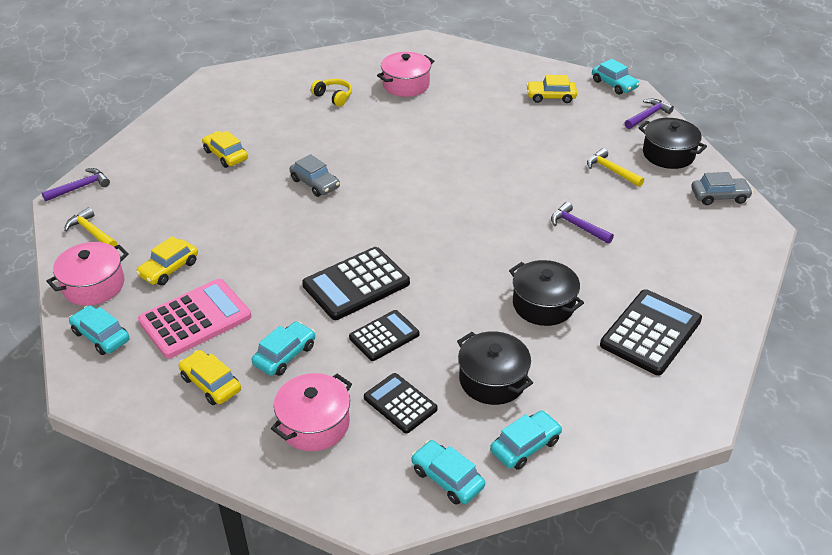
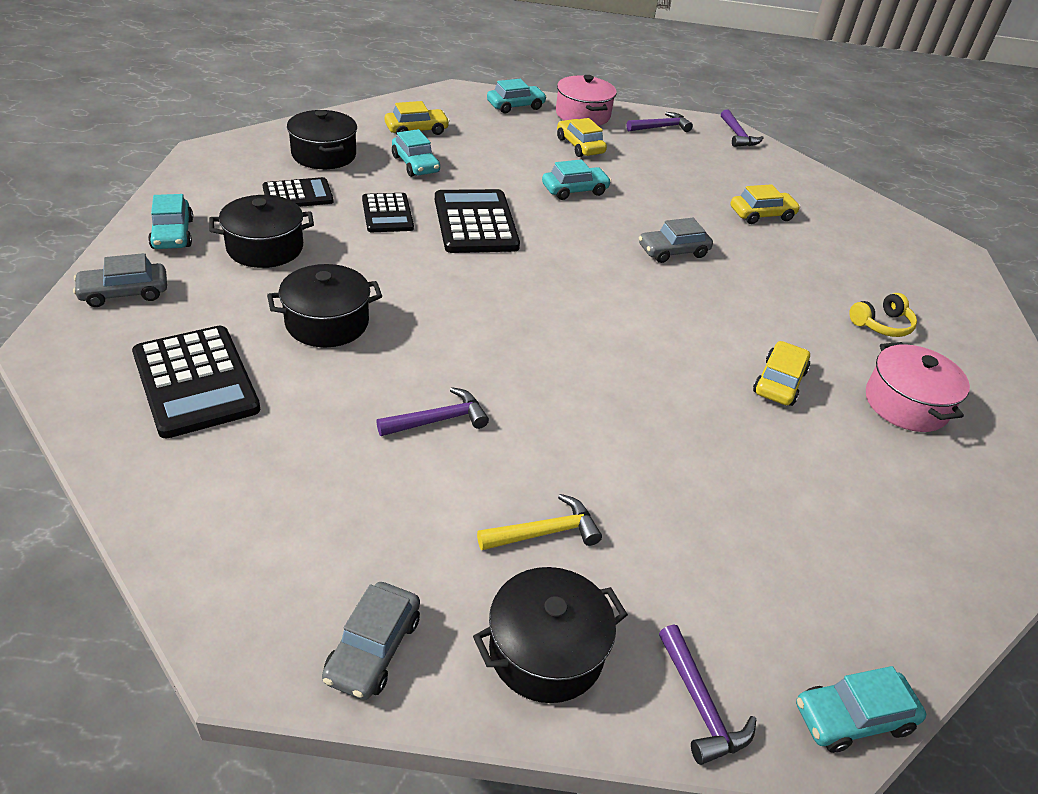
camera: 110 degrees right, 0 degrees up
yellow hammer [64,207,117,247] -> purple hammer [626,112,693,132]
pink calculator [138,279,251,358] -> none
pink pot [271,373,352,451] -> black pot [287,110,357,169]
turquoise car [411,440,485,505] -> turquoise car moved to [542,159,611,200]
yellow car [526,75,577,103] -> yellow car moved to [753,341,810,406]
none -> grey car [73,253,167,307]

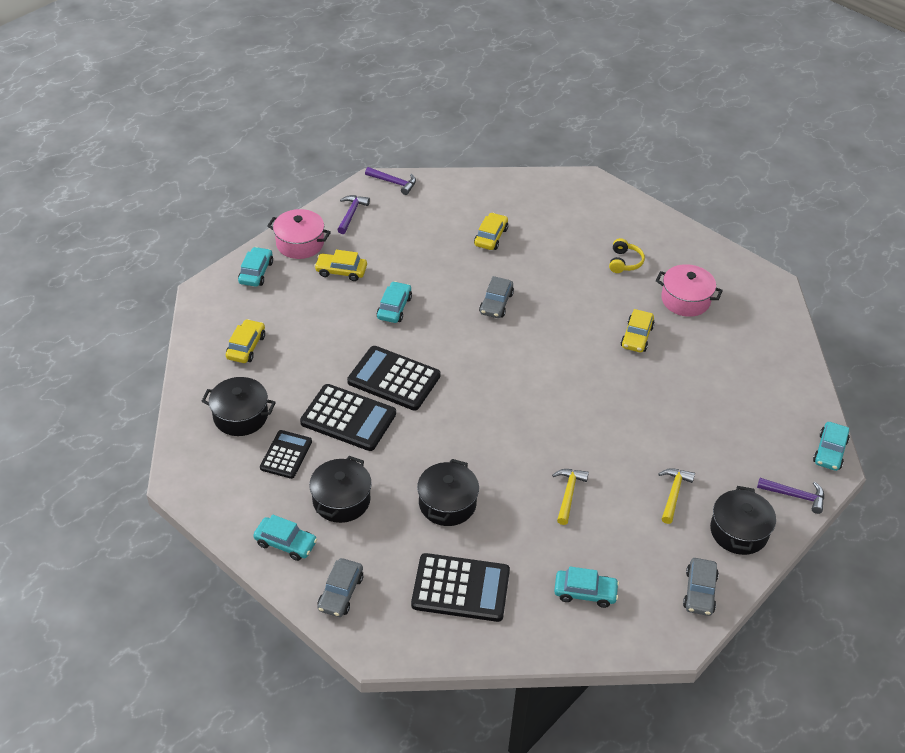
camera: 50 degrees left, 5 degrees up
grey car [322,582,420,700] -> grey car turned 45 degrees clockwise [683,558,719,616]
black calculator [362,193,414,232] -> black calculator [300,384,396,451], size x1.61
purple hammer [376,387,489,436] -> yellow hammer [552,469,589,525]
turquoise car [392,129,440,177] -> turquoise car moved to [554,567,619,608]
yellow car [753,341,810,406] -> yellow car turned 135 degrees counterclockwise [621,309,655,352]

